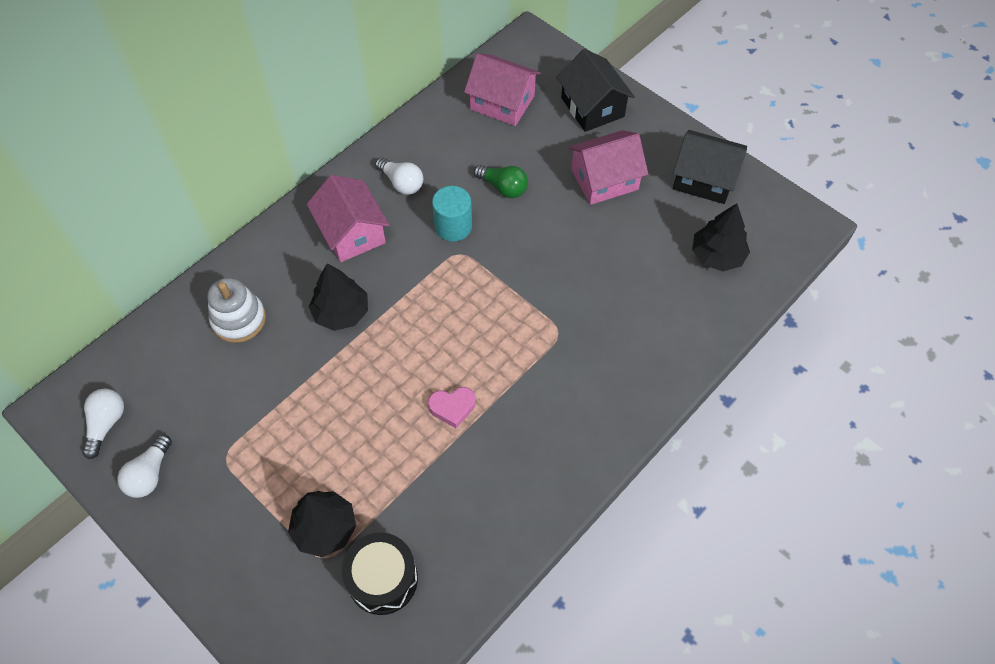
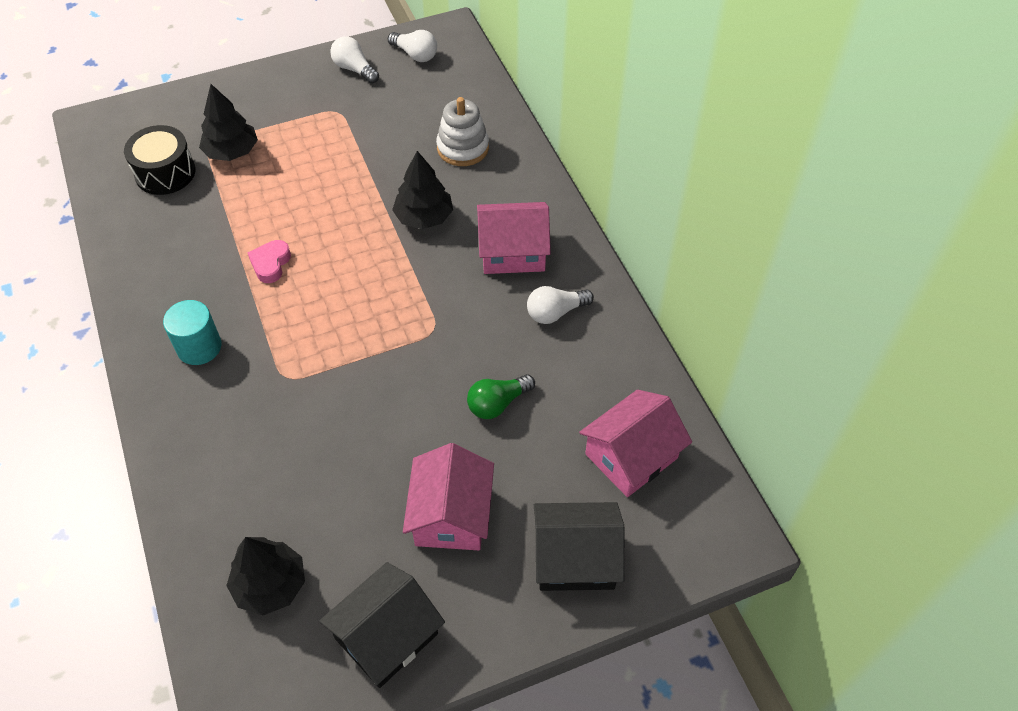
camera: 115 degrees right, 5 degrees down
turquoise cylinder [432,186,472,242] -> turquoise cylinder moved to [163,300,221,365]

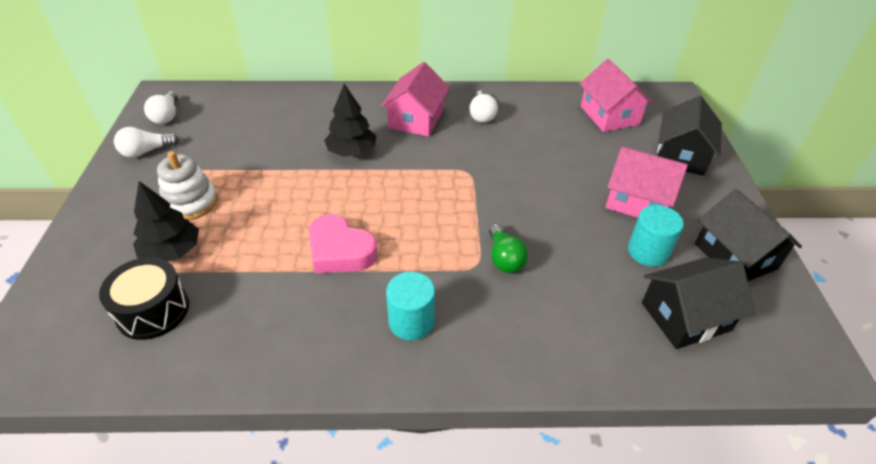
camera: 70 degrees left, 10 degrees down
black tree [226,537,305,615] -> black house [642,257,755,349]
pink heart [247,240,291,283] -> pink heart [309,214,378,274], size x1.61
white light bulb [388,30,437,62] -> white light bulb turned 120 degrees clockwise [144,91,178,124]
white stacking toy [436,97,489,166] -> white stacking toy moved to [157,151,218,220]
green light bulb [467,374,535,419] -> green light bulb moved to [489,223,528,273]
none -> turquoise cylinder [628,205,684,267]

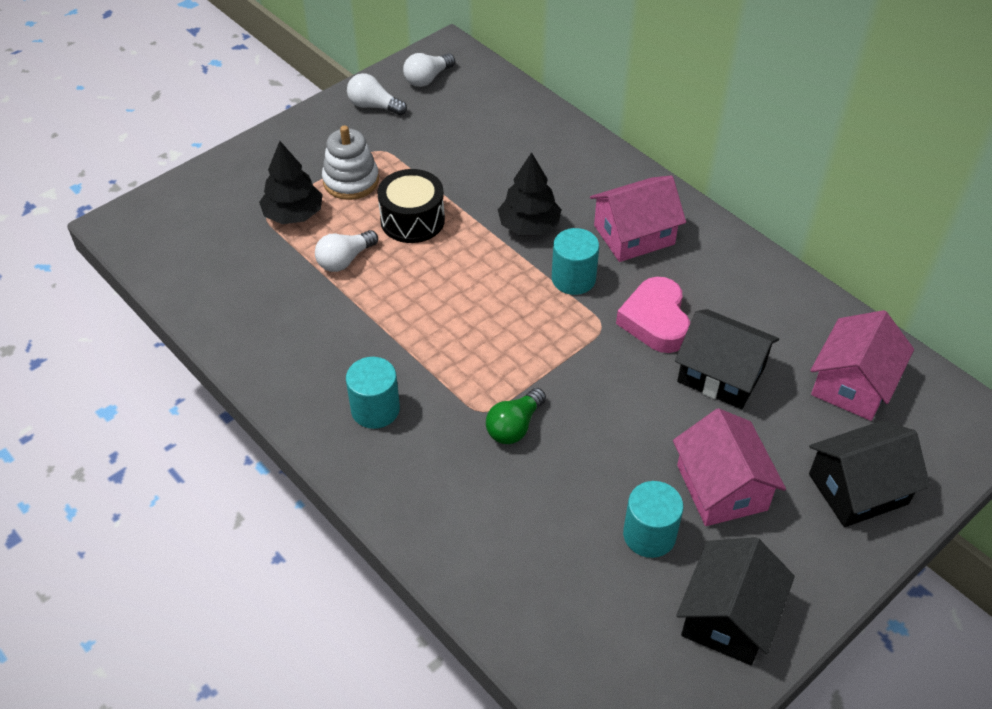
camera: 50 degrees right, 5 degrees up
black drum [99,257,189,340] -> black drum moved to [377,169,445,243]
pink heart [309,214,378,274] -> pink heart moved to [616,277,690,353]
white light bulb [469,90,498,123] -> white light bulb moved to [315,230,378,272]
black house [642,257,755,349] -> black house moved to [675,309,779,409]
none -> turquoise cylinder [552,228,599,295]

